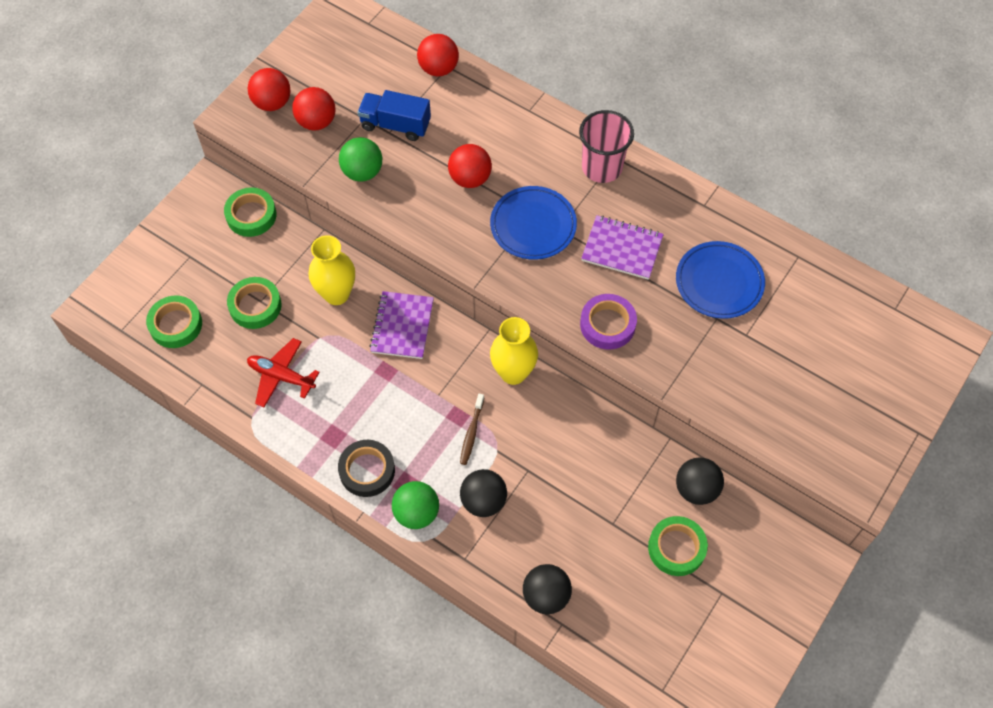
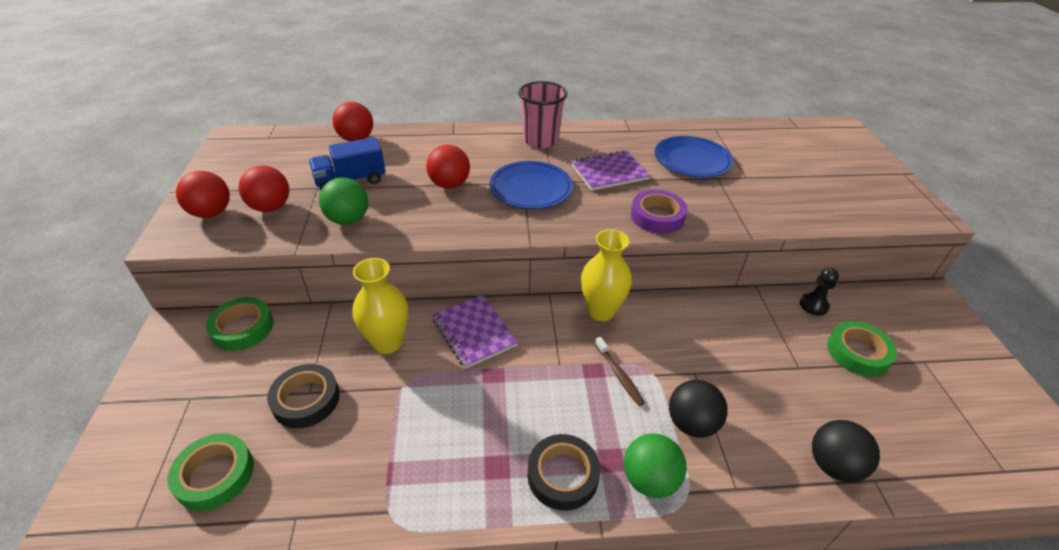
camera: 40 degrees left, 20 degrees down
green tape [227,277,282,329] -> black tape [267,364,340,428]
red plane [247,338,320,407] -> none
black ball [676,457,724,505] -> black pawn [800,268,839,316]

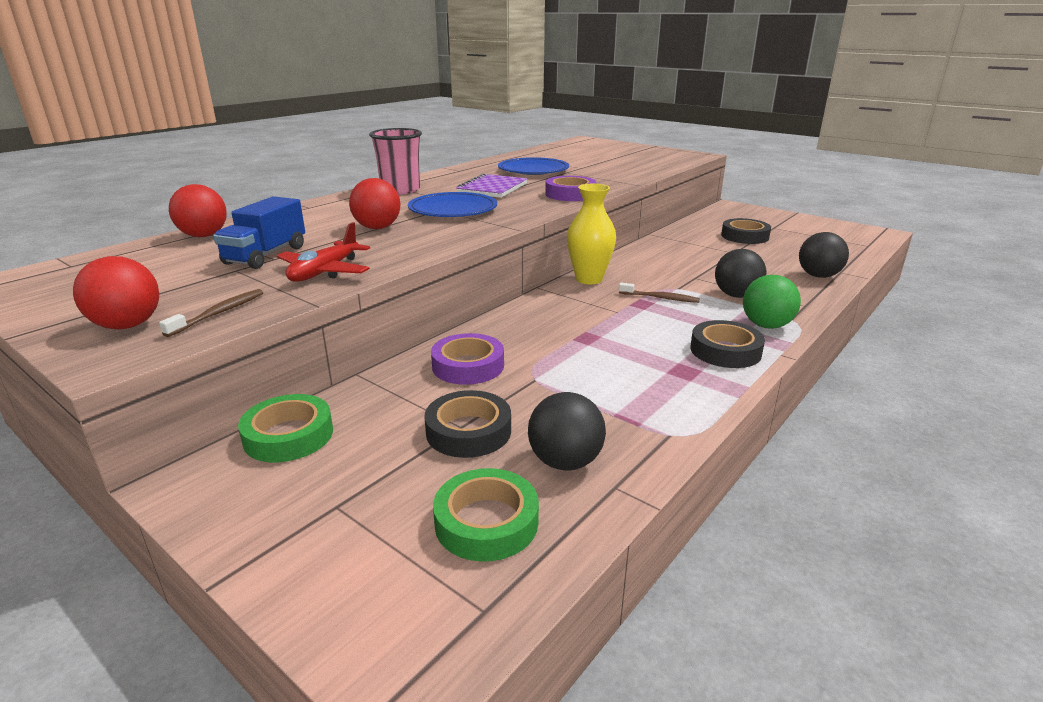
camera: 45 degrees left, 15 degrees down
red ball [238,166,289,212] -> none
green ball [319,177,368,225] -> red plane [277,222,370,282]
yellow vase [352,258,408,354] -> purple tape [431,333,504,385]
purple notebook [432,295,518,369] -> none
black pawn [800,268,839,316] -> none
green tape [827,321,897,377] -> black tape [721,218,771,244]
none -> brown toothbrush [159,289,263,337]
none -> black ball [528,392,606,470]

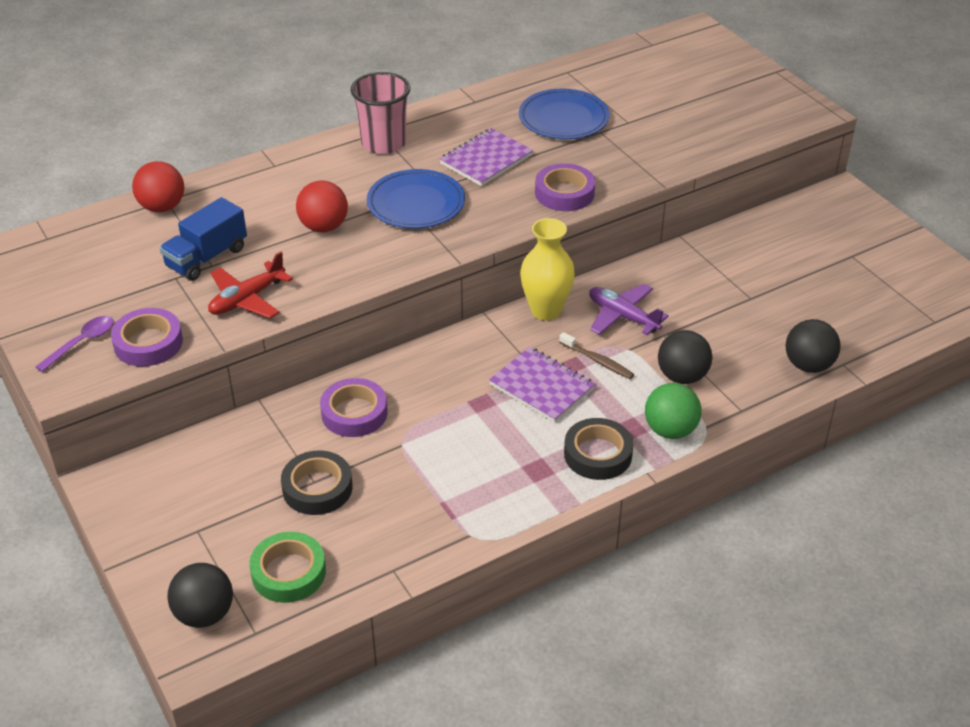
camera: 20 degrees right, 15 degrees up
red ball [73,256,159,330] -> purple spoon [36,316,114,372]
brown toothbrush [159,289,263,337] -> purple tape [111,308,183,366]
green tape [238,394,333,462] -> none
black ball [528,392,606,470] -> black ball moved to [167,563,233,628]
black tape [721,218,771,244] -> none
none -> purple notebook [489,347,595,423]
none -> purple plane [589,284,669,335]

